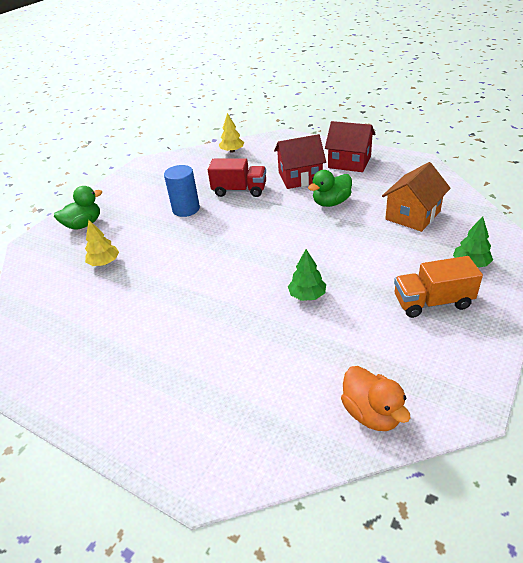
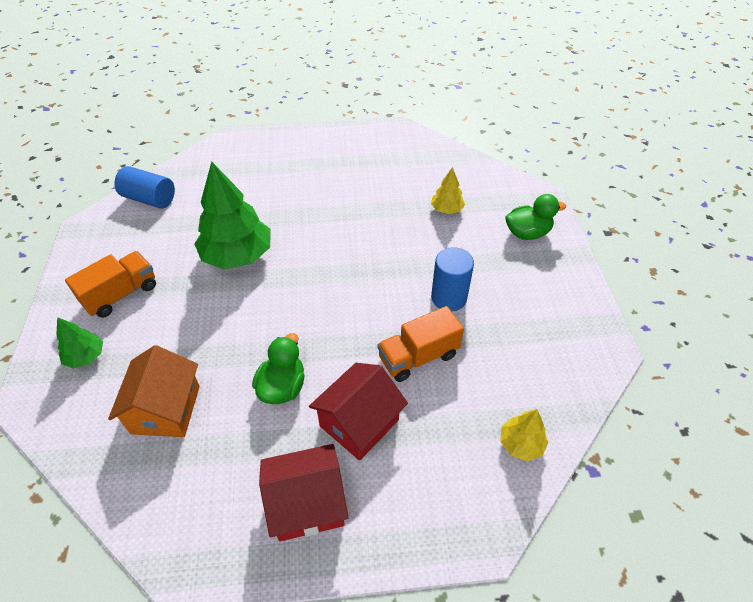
camera: 140 degrees right, 10 degrees up
green duck [54,186,102,229] -> green duck turned 120 degrees counterclockwise [505,194,566,240]
red truck [208,158,266,197] -> orange truck [378,306,464,382]
green tree [288,249,326,301] -> green tree [194,161,270,270], size x2.04
orange duck [341,366,410,431] -> blue cylinder [114,166,175,209]

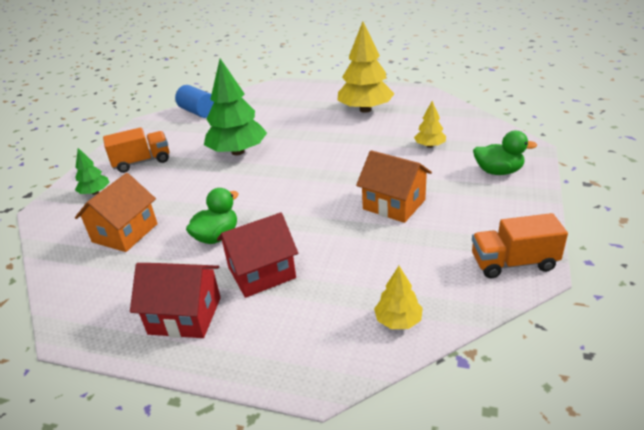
camera: 25 degrees right, 15 degrees down
orange truck [378,306,464,382] -> orange truck moved to [472,213,568,278]
blue cylinder [431,247,474,311] -> orange house [356,150,432,223]
none -> yellow tree [337,22,395,113]

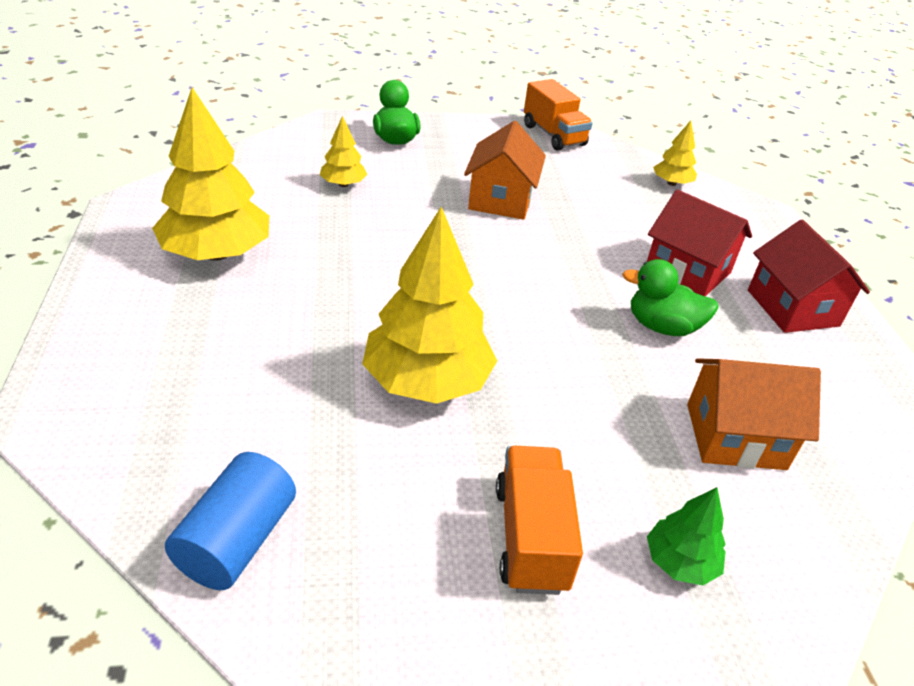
camera: 120 degrees left, 5 degrees up
orange truck [103,127,169,173] -> orange truck turned 45 degrees clockwise [496,446,583,595]
green tree [204,58,267,155] -> yellow tree [362,207,497,404]

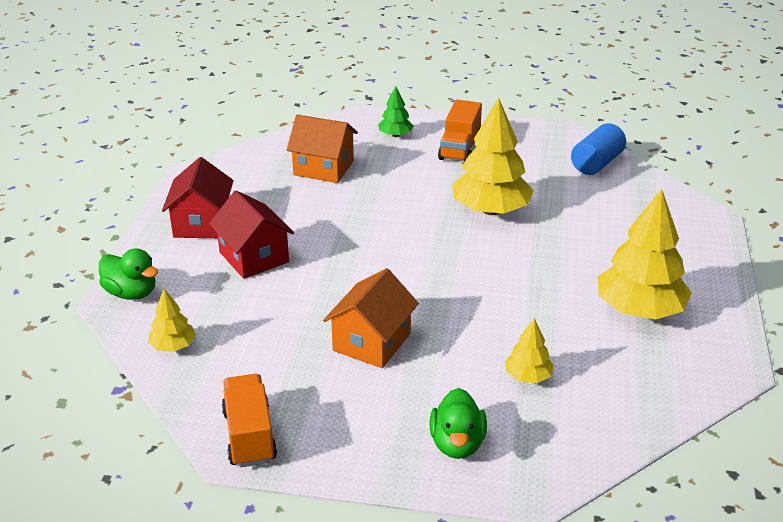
camera: 160 degrees left, 5 degrees down
green duck [622,259,719,336] -> green duck moved to [99,248,158,300]

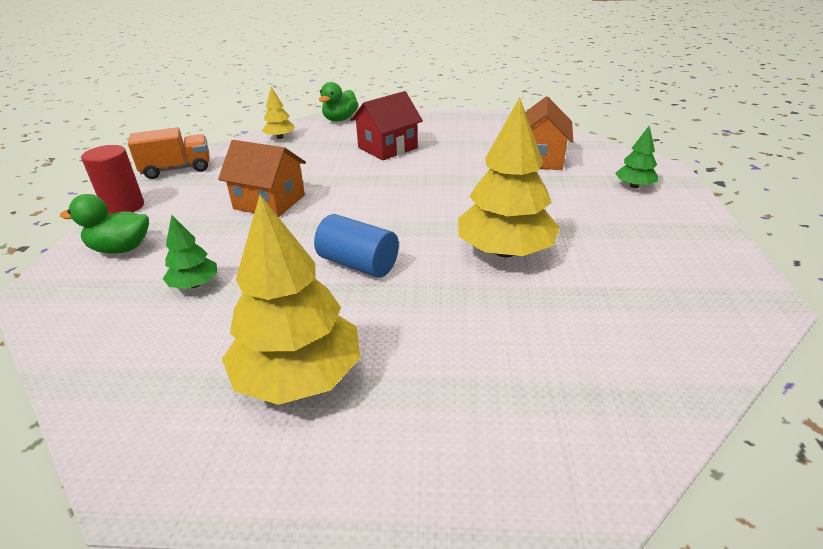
camera: 85 degrees right, 0 degrees up
red house [162,157,234,238] -> none
orange truck [438,100,482,162] -> none
yellow tree [505,318,554,383] -> green tree [163,215,217,289]
blue cylinder [571,123,626,175] -> blue cylinder moved to [314,214,399,278]
none -> red cylinder [81,145,144,214]

